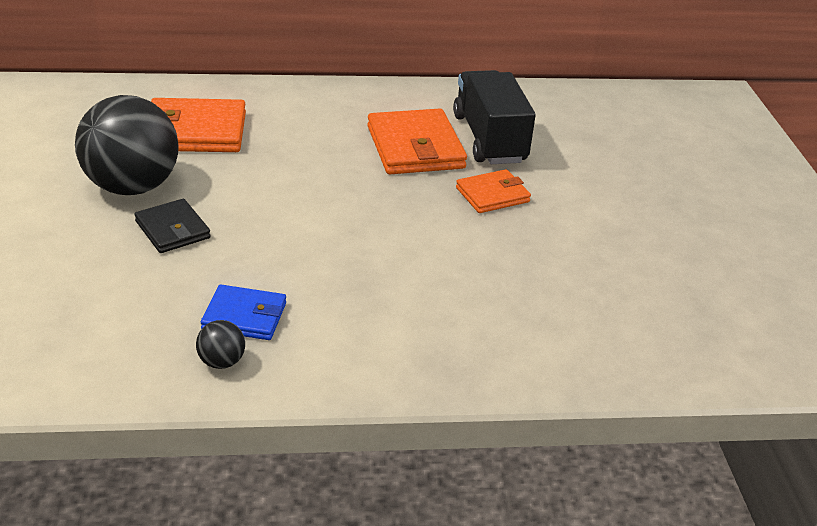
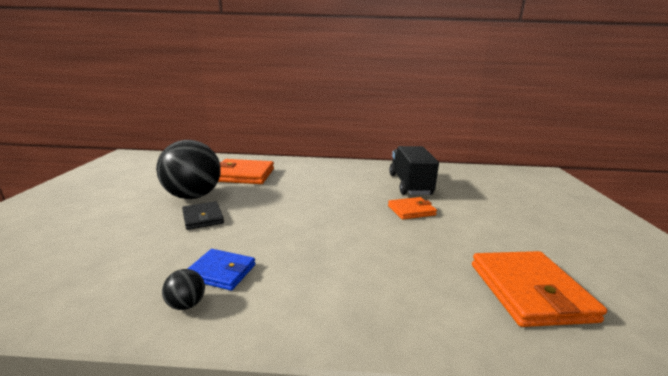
camera: 10 degrees right, 15 degrees down
orange wallet [367,109,467,174] -> orange wallet moved to [472,251,607,327]

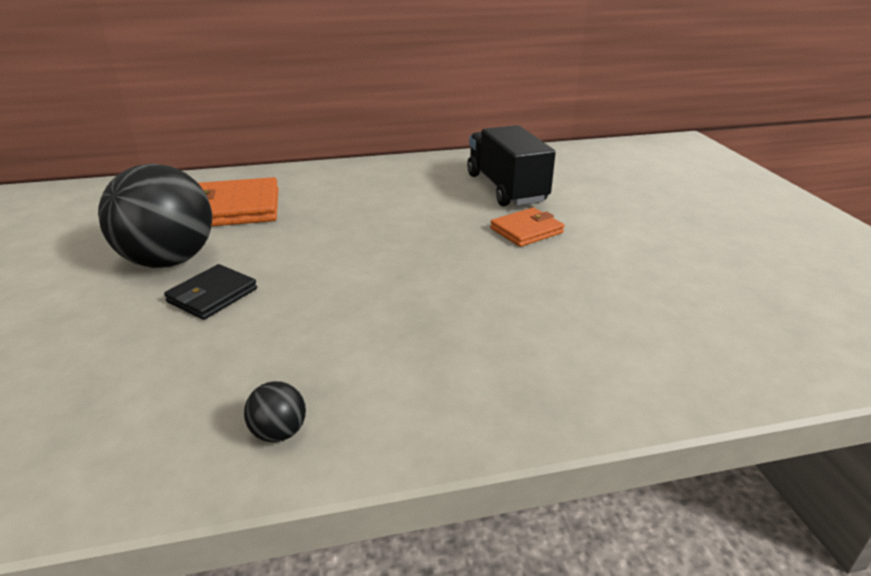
camera: 15 degrees left, 10 degrees up
black wallet [182,201,224,230] -> black wallet turned 75 degrees clockwise [164,264,257,320]
blue wallet [188,249,255,291] -> none
orange wallet [472,251,607,327] -> none

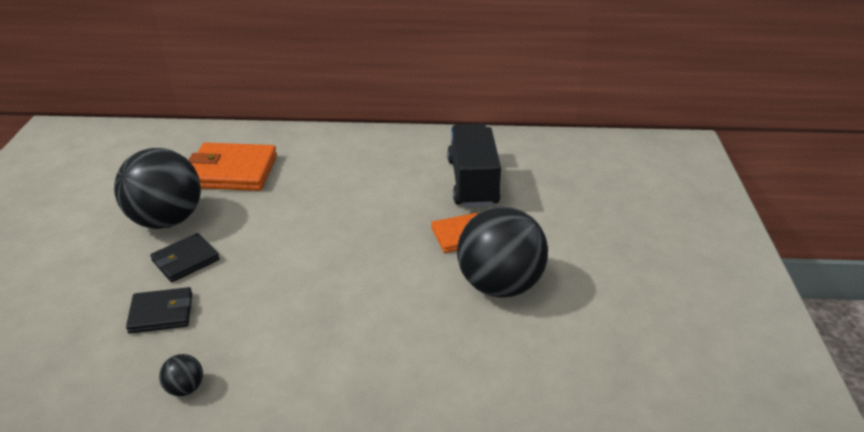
camera: 15 degrees right, 5 degrees up
none -> black wallet [126,287,192,334]
none -> black ball [457,207,548,298]

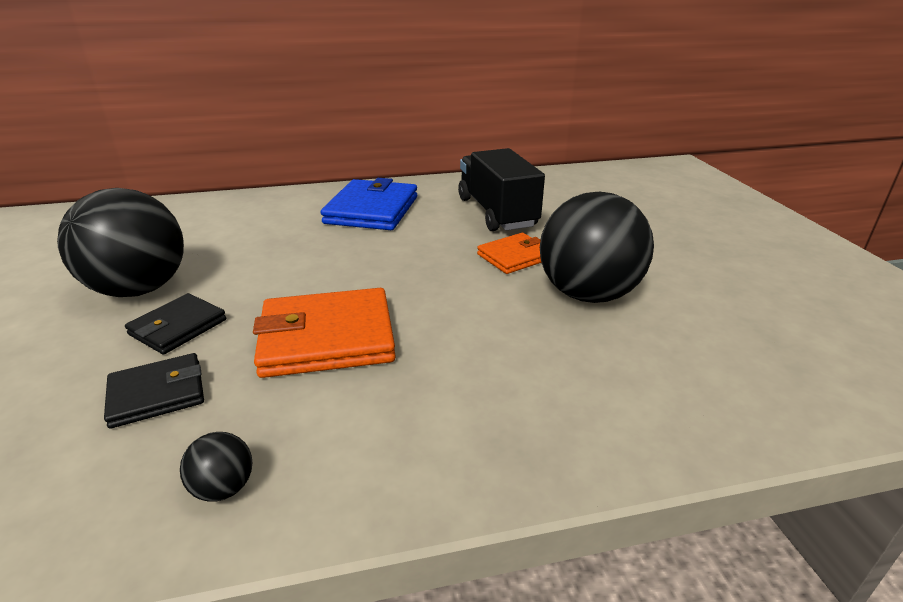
camera: 15 degrees left, 5 degrees down
orange wallet [188,142,277,191] -> orange wallet moved to [253,288,396,378]
none -> blue wallet [321,178,417,230]

